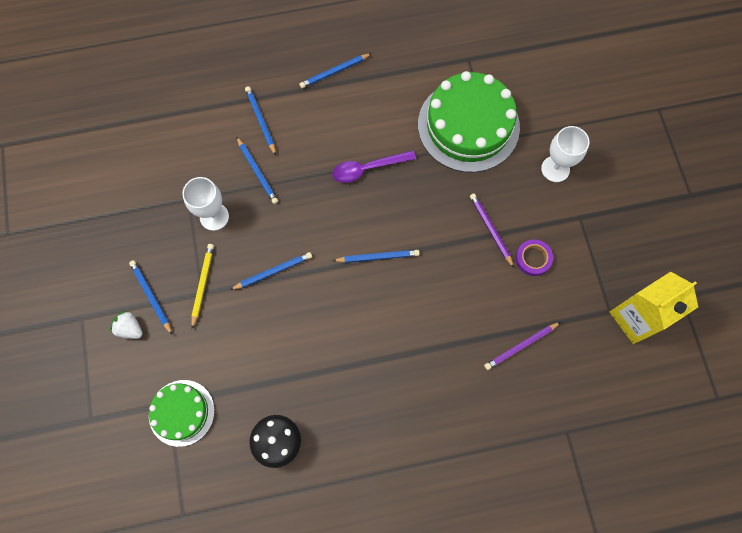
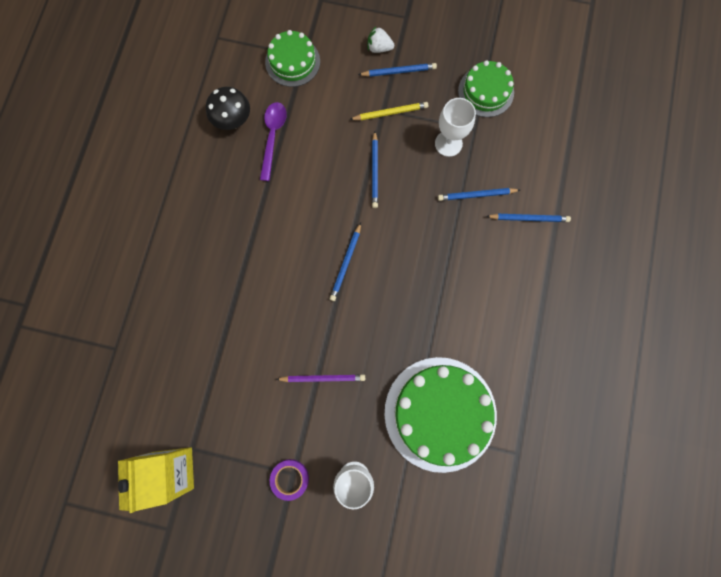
camera: 115 degrees right, 5 degrees up
white strawberry [110,311,143,339] -> white strawberry turned 135 degrees counterclockwise [368,26,394,53]
yellow pencil [191,244,214,329] -> yellow pencil turned 45 degrees counterclockwise [349,102,428,120]
blue pencil [299,53,372,88] -> none
purple spoon [332,150,416,183] -> purple spoon moved to [260,102,287,181]
purple pencil [484,322,561,370] -> none
purple tape [515,239,553,276] -> purple tape moved to [270,459,309,501]
none -> green cake [458,60,514,117]

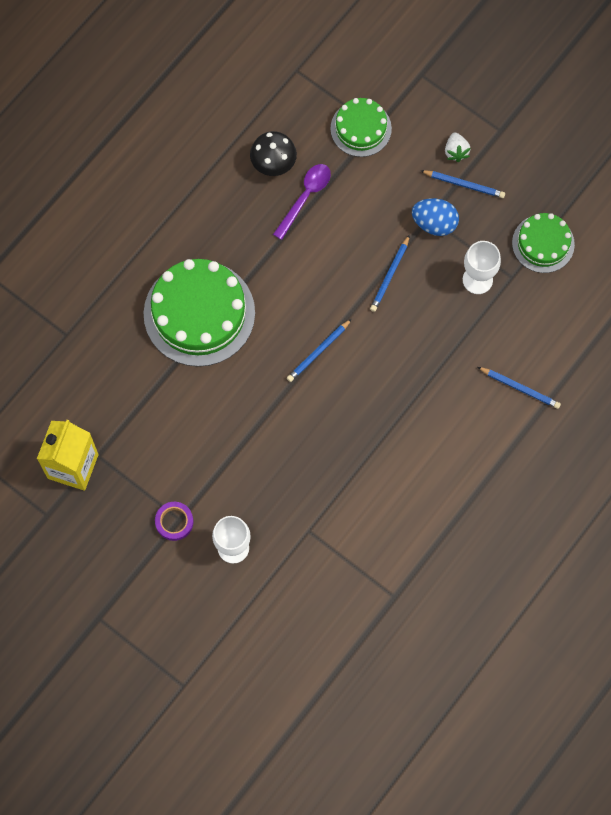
camera: 25 degrees right, 5 degrees down
purple pencil [276,374,365,382] -> none
yellow pencil [349,102,428,120] -> blue egg [412,198,459,236]
white strawberry [368,26,394,53] -> white strawberry turned 135 degrees counterclockwise [445,133,470,162]
green cake [384,357,497,473] -> green cake moved to [144,259,255,367]
blue pencil [438,188,520,201] -> none

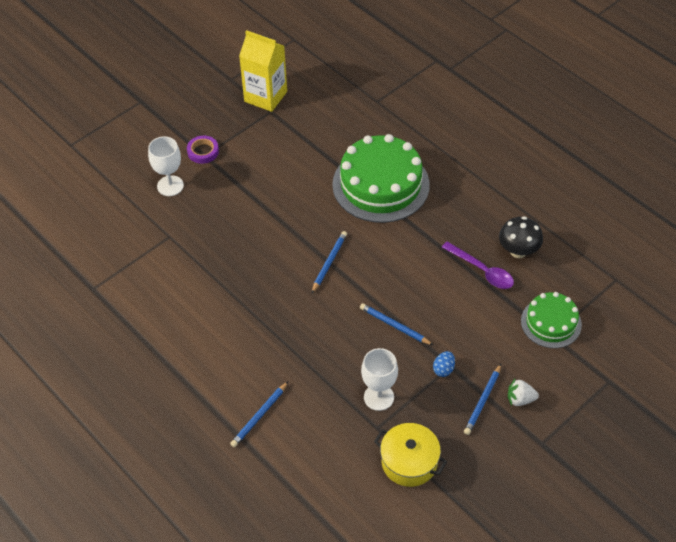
camera: 100 degrees right, 20 degrees down
blue pencil [287,319,352,382] -> blue pencil turned 60 degrees clockwise [312,231,347,293]
blue egg [412,198,459,236] -> blue egg [433,351,455,377], size x0.58
green cake [512,213,575,273] -> yellow pot [374,423,447,487]

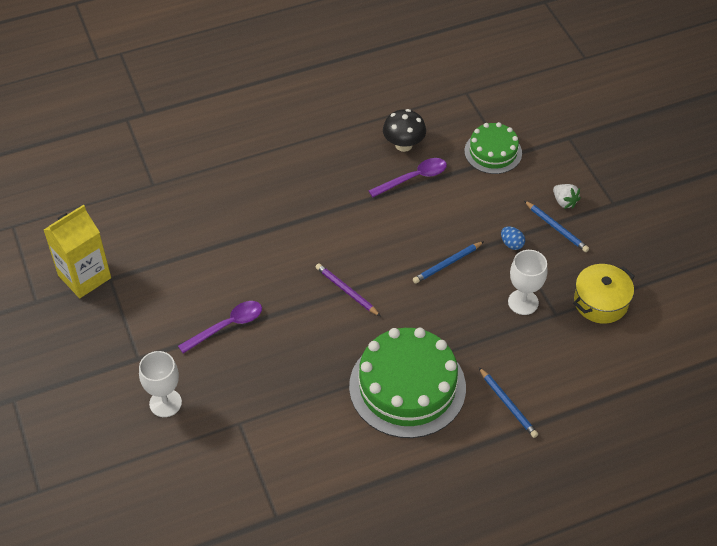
camera: 70 degrees left, 0 degrees up
purple tape [187,136,219,164] -> none
blue pencil [312,231,347,293] -> purple pencil [316,263,381,316]
green cake [332,134,430,223] -> green cake moved to [349,328,466,438]
white strawberry [508,379,539,406] -> white strawberry turned 60 degrees counterclockwise [553,184,581,209]
none -> purple spoon [178,301,262,354]

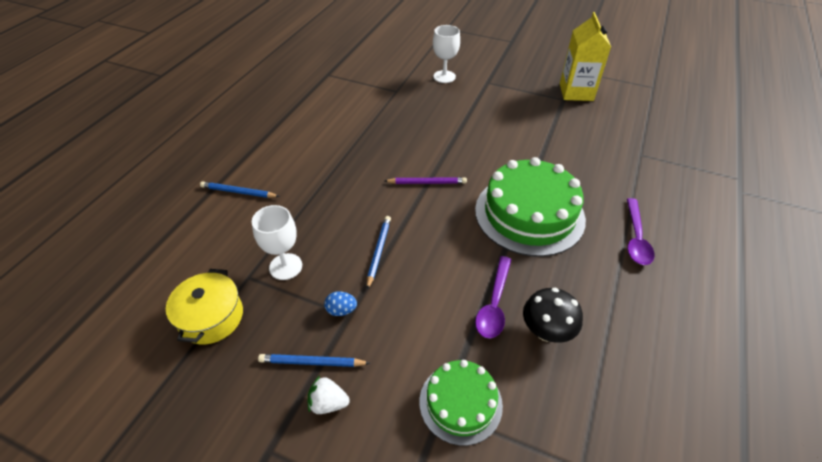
camera: 135 degrees right, 5 degrees down
purple spoon [178,301,262,354] -> purple spoon moved to [627,198,655,265]
green cake [349,328,466,438] -> green cake moved to [475,157,586,257]

